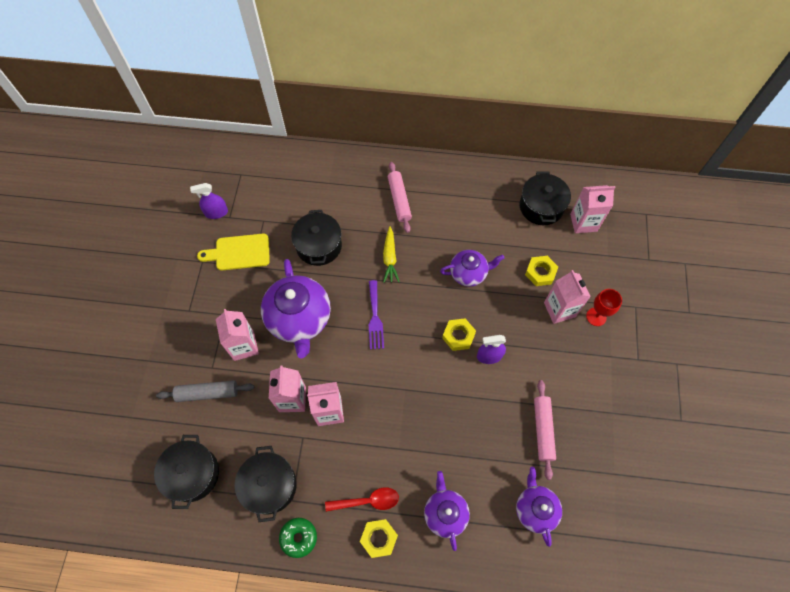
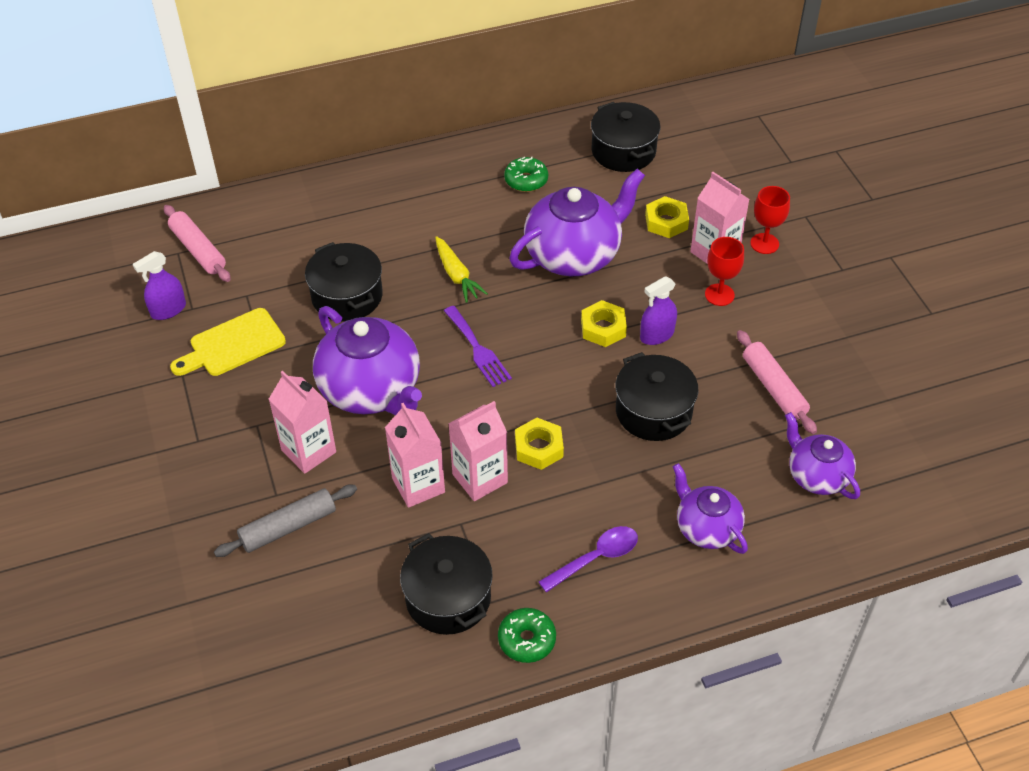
camera: 25 degrees left, 15 degrees down
black pot [154,435,219,509] -> black pot moved to [615,352,698,441]
red spoon [325,487,399,512] -> purple spoon [538,526,638,593]
yellow nut [360,519,398,558] -> yellow nut moved to [515,418,564,470]
pink rolling pin [388,162,412,233] -> pink rolling pin moved to [164,205,231,282]
purple teapot [440,250,504,287] -> purple teapot [509,169,645,276], size x1.72
pink carton [570,185,615,233] -> none
none -> green donut [504,156,548,192]
none -> red goblet [705,237,744,306]

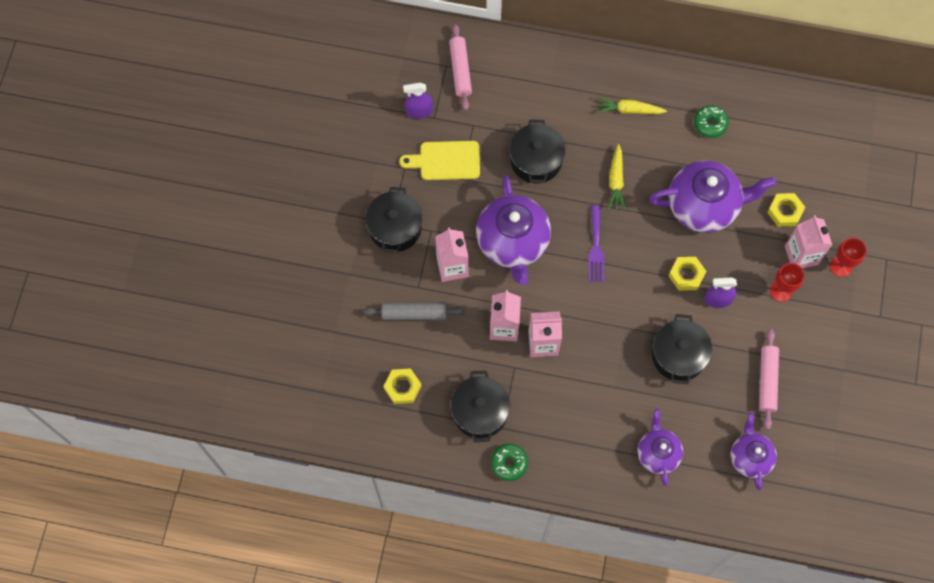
camera: 30 degrees right, 20 degrees up
yellow nut [515,418,564,470] -> yellow nut moved to [384,369,422,404]
purple spoon [538,526,638,593] -> none
black pot [591,102,660,172] -> black pot moved to [366,187,422,253]
none -> yellow carrot [597,97,667,114]

